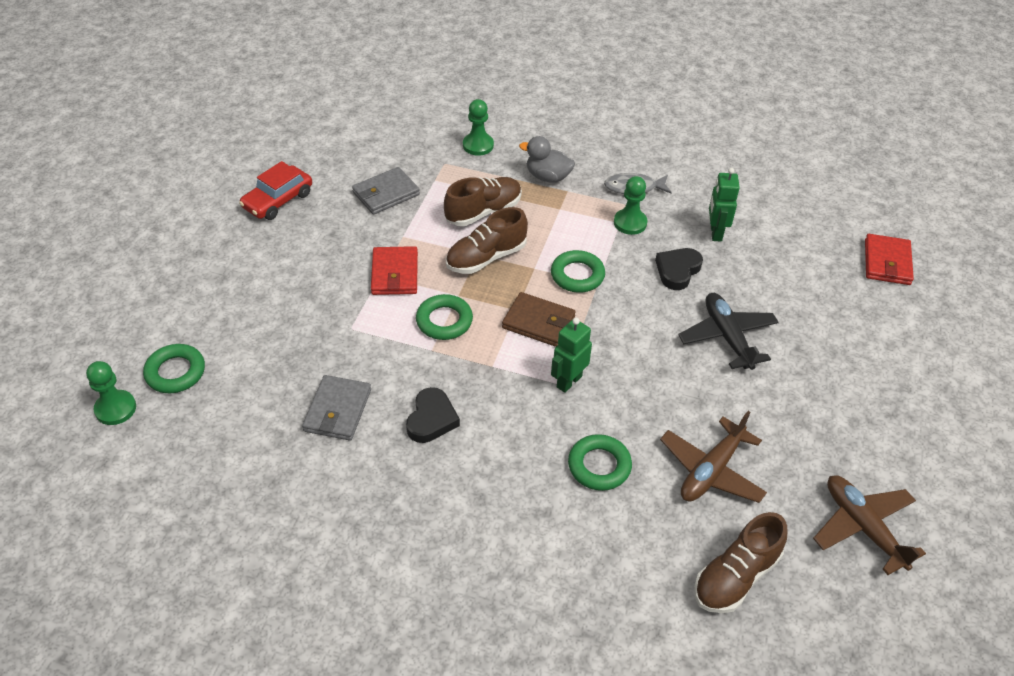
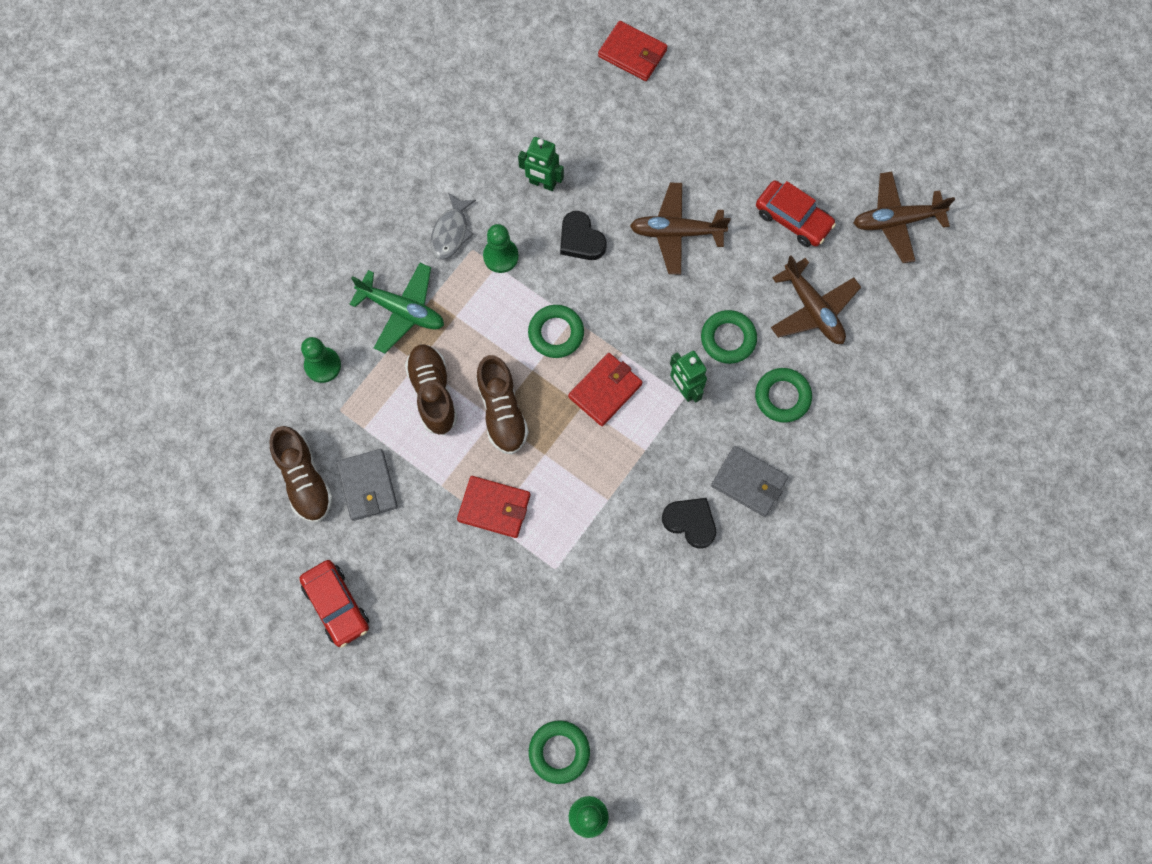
camera: 70 degrees left, 25 degrees up
grey wallet [302,375,371,441] -> grey wallet moved to [711,446,788,517]
green ring [416,294,473,340] -> green ring moved to [701,310,757,364]
brown wallet [502,292,576,347] -> red wallet [568,353,643,426]
grey duck [519,136,575,183] -> green plane [350,263,444,353]
black plane [678,293,779,370] -> brown plane [630,183,730,275]
brown shoe [694,512,787,613] -> brown shoe moved to [269,426,333,522]
none -> red car [756,180,836,247]

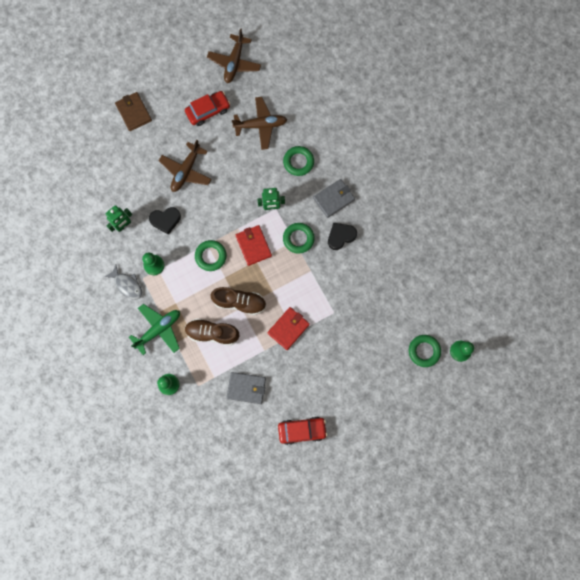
camera: 65 degrees left, 5 degrees up
brown shoe [269,426,333,522] -> none
red wallet [598,21,667,81] -> none
green ring [701,310,757,364] -> green ring moved to [283,223,315,254]
none -> brown wallet [115,92,152,131]

